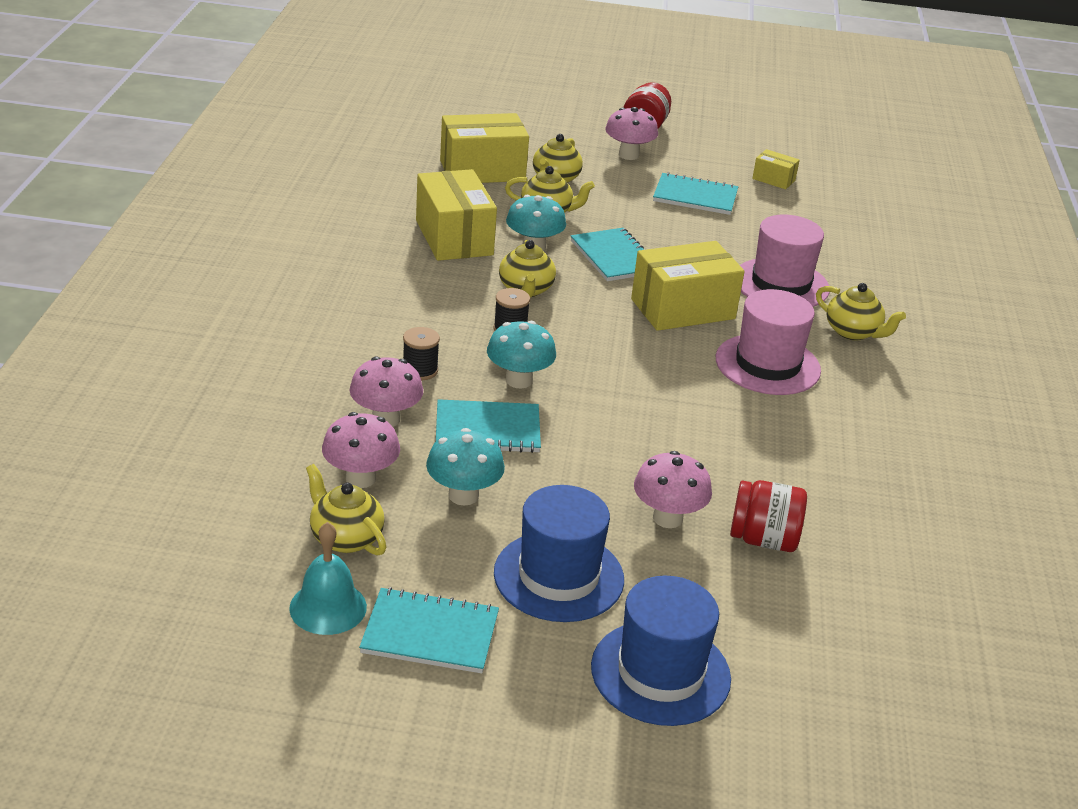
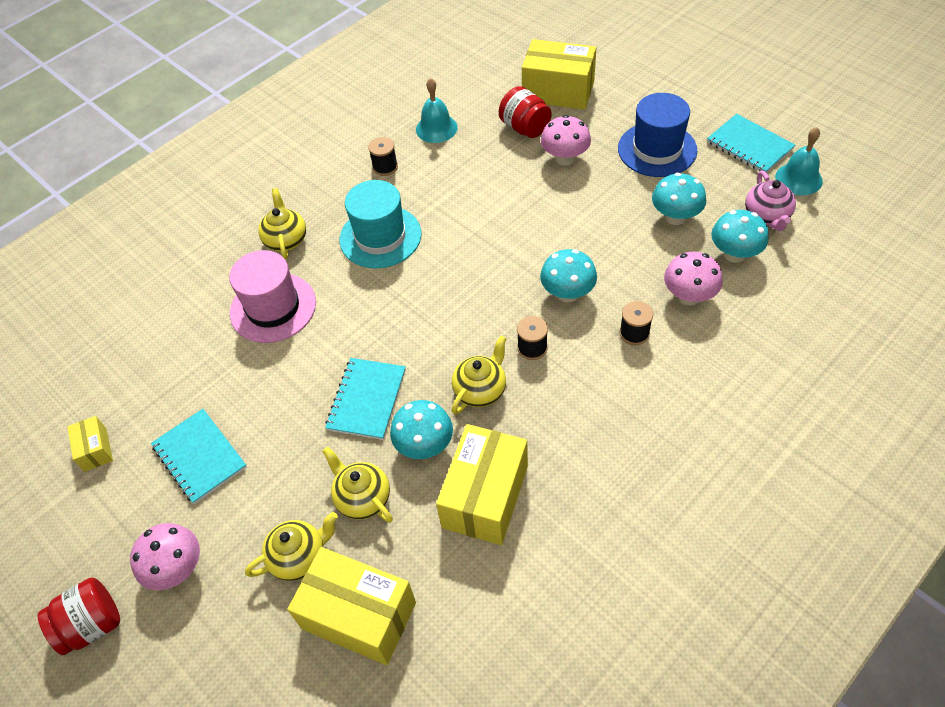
camera: 135 degrees left, 20 degrees up
yellow teapot [306,464,386,555] -> pink teapot [745,171,796,231]
pink mushroom [322,412,400,488] -> turquoise mushroom [711,210,769,263]
turquoise notebook [436,399,541,453] -> none
blue hat [591,576,731,726] -> none
yellow box [631,241,745,331] -> yellow box moved to [522,39,596,110]
pink hat [716,289,821,395] -> turquoise hat [339,180,421,268]
none -> black spool [368,137,398,176]
none -> turquoise bell [416,78,458,143]

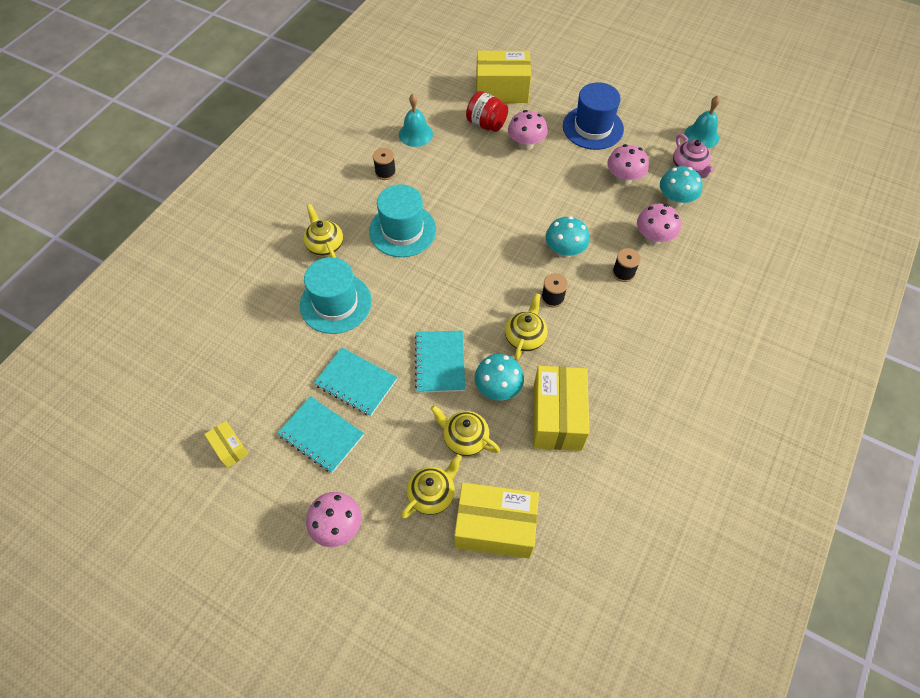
camera: 20 degrees left, 5 degrees up
red jar [38,578,120,655] -> none
pink hat [229,250,316,343] -> turquoise hat [300,257,372,334]
turquoise mushroom [652,173,706,225] -> pink mushroom [607,144,649,185]
turquoise notebook [707,114,795,173] -> turquoise notebook moved to [314,347,397,416]

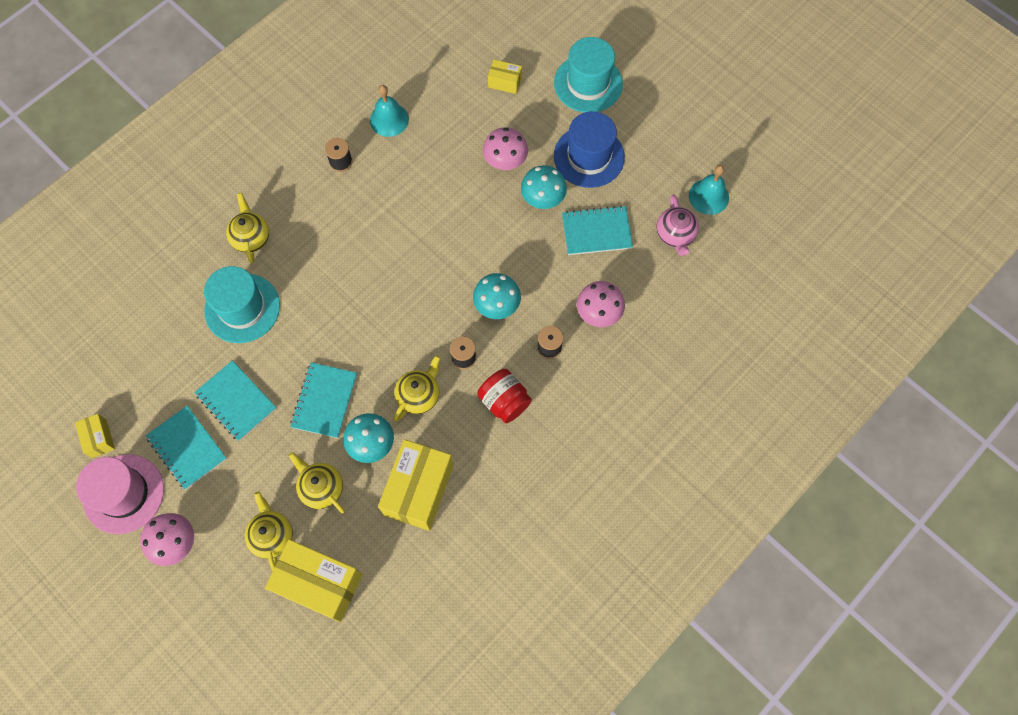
camera: 15 degrees right, 10 degrees up
turquoise hat [369,184,436,257] -> turquoise hat moved to [554,37,623,113]
yellow teapot [401,454,462,519] -> yellow teapot turned 75 degrees counterclockwise [245,491,293,571]
red jar [466,91,508,132] -> red jar moved to [477,369,532,423]
yellow box [476,51,531,103] -> yellow box [488,60,522,94], size x0.49
pink mushroom [607,144,649,185] -> turquoise notebook [562,205,633,255]
turquoise mushroom [660,166,703,207] -> turquoise mushroom moved to [521,165,567,209]
none -> pink hat [76,454,164,534]

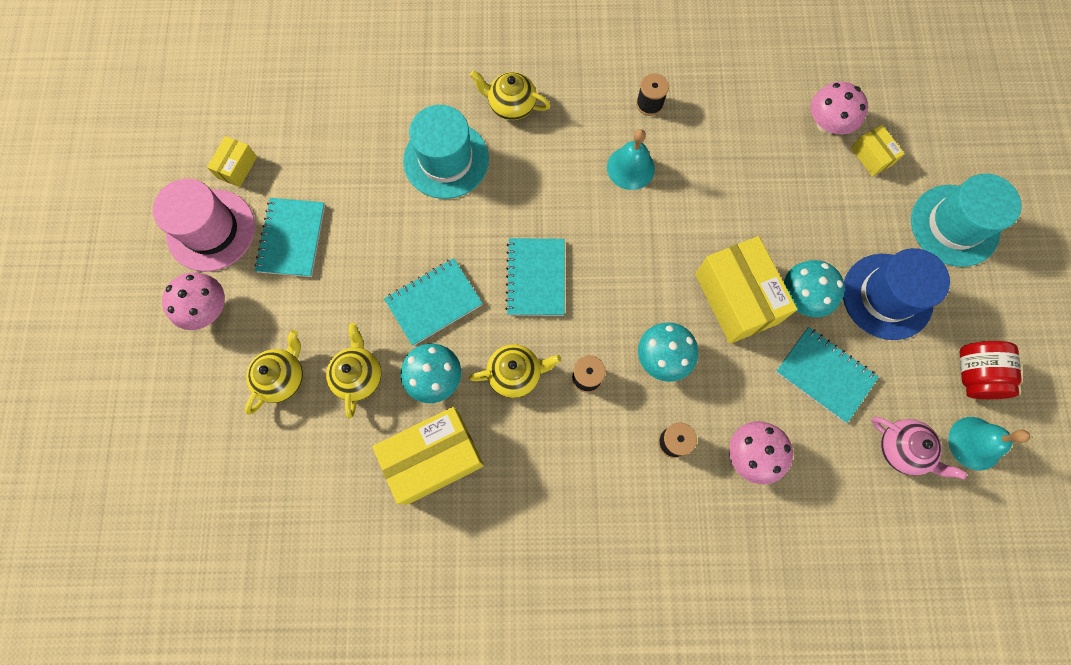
camera: 45 degrees right, 5 degrees up
turquoise notebook [194,360,277,441] -> turquoise notebook moved to [505,238,565,316]
yellow teapot [226,193,269,263] -> yellow teapot turned 105 degrees counterclockwise [470,70,551,120]
yellow box [265,539,363,622] -> yellow box moved to [695,236,797,344]
turquoise bell [370,85,409,137] -> turquoise bell moved to [607,129,655,190]
red jar [477,369,532,423] -> red jar moved to [959,341,1022,399]
pink mushroom [483,127,528,170] -> pink mushroom moved to [811,82,868,134]
pink teapot [657,194,699,256] -> pink teapot turned 90 degrees counterclockwise [872,417,967,480]

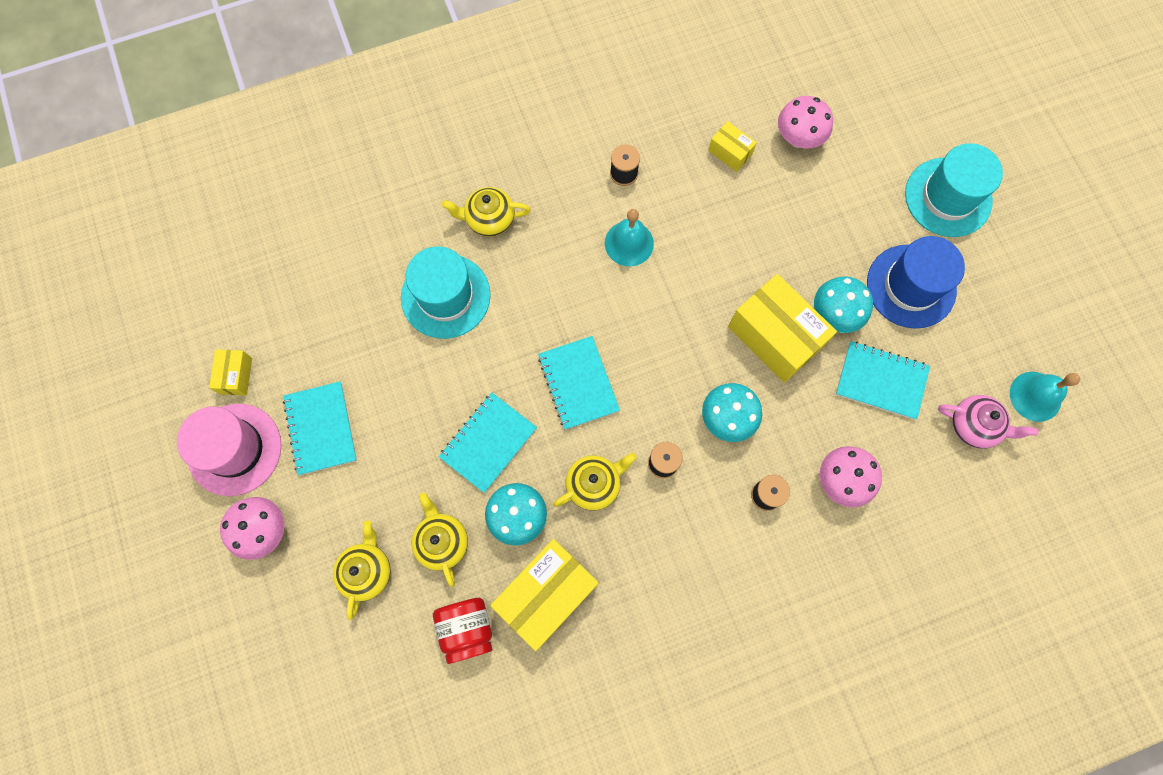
camera: 20 degrees left, 0 degrees up
yellow box [851,125,905,177] -> yellow box moved to [708,121,757,172]
red jar [959,341,1022,399] -> red jar moved to [433,598,492,664]

